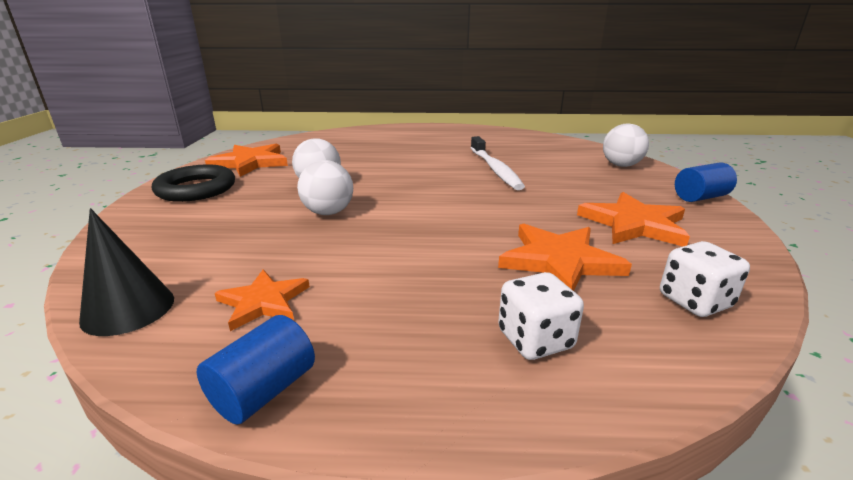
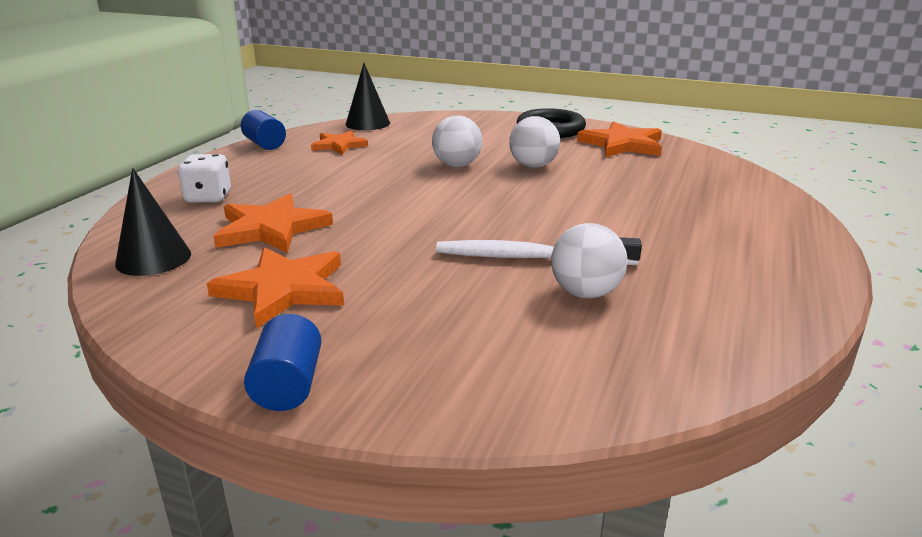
camera: 110 degrees right, 0 degrees up
white ball [603,124,649,167] -> white ball moved to [551,223,627,298]
white dice [660,241,750,317] -> black cone [115,168,191,276]

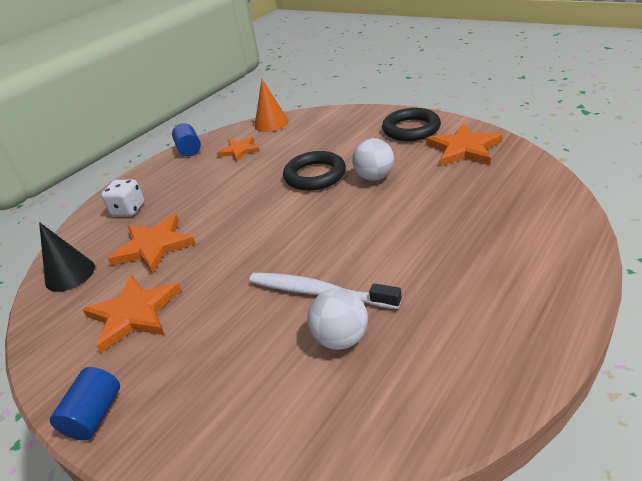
camera: 20 degrees right, 10 degrees up
black cone [345,63,390,130] -> orange cone [254,79,289,132]
white ball [432,116,482,167] -> black ring [283,151,346,191]

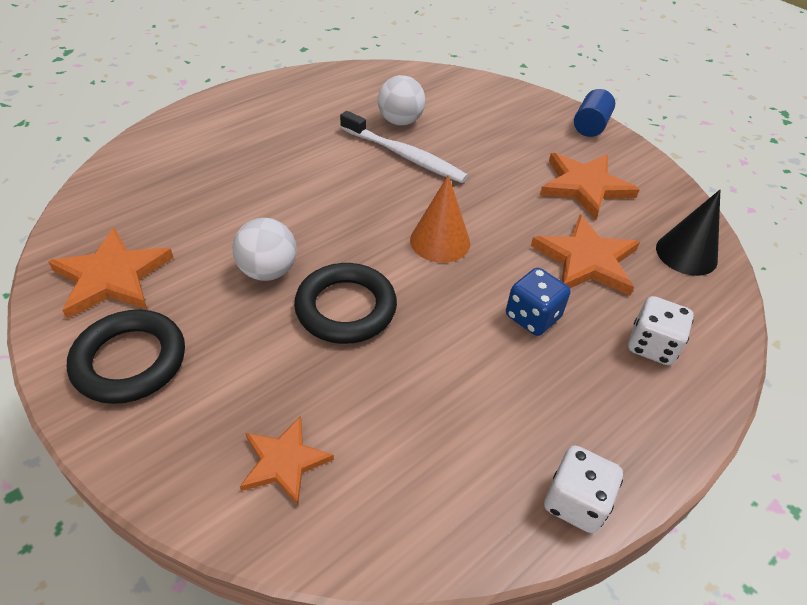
camera: 175 degrees left, 10 degrees up
blue cylinder [172,123,201,156] -> white dice [544,445,623,533]
orange star [217,136,260,162] -> orange star moved to [240,416,334,505]
orange cone [254,79,289,132] -> orange cone moved to [410,175,470,263]
none -> blue dice [506,268,571,336]

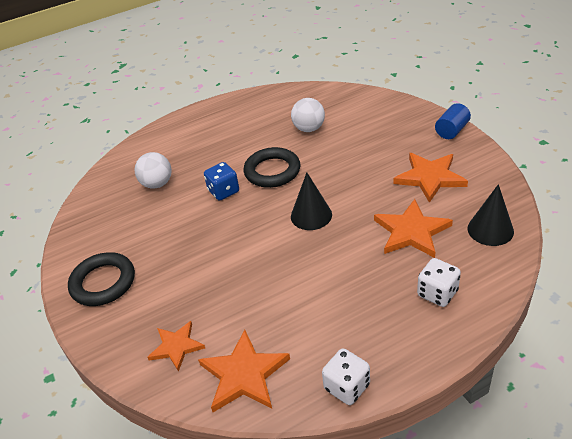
camera: 20 degrees right, 5 degrees down
orange star [48,228,173,319] -> orange star moved to [198,330,290,412]
white ball [232,218,297,281] -> white ball moved to [135,152,172,189]
black ring [294,263,397,344] -> black ring moved to [244,147,301,188]
white toothbrush [340,111,468,183] -> none
orange cone [410,175,470,263] -> black cone [291,172,332,230]
blue dice [506,268,571,336] -> blue dice moved to [204,162,239,201]

